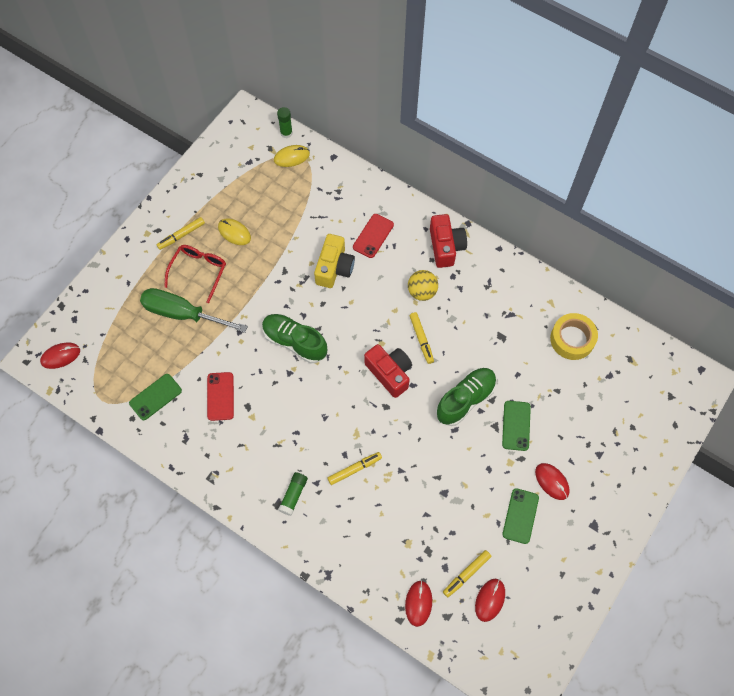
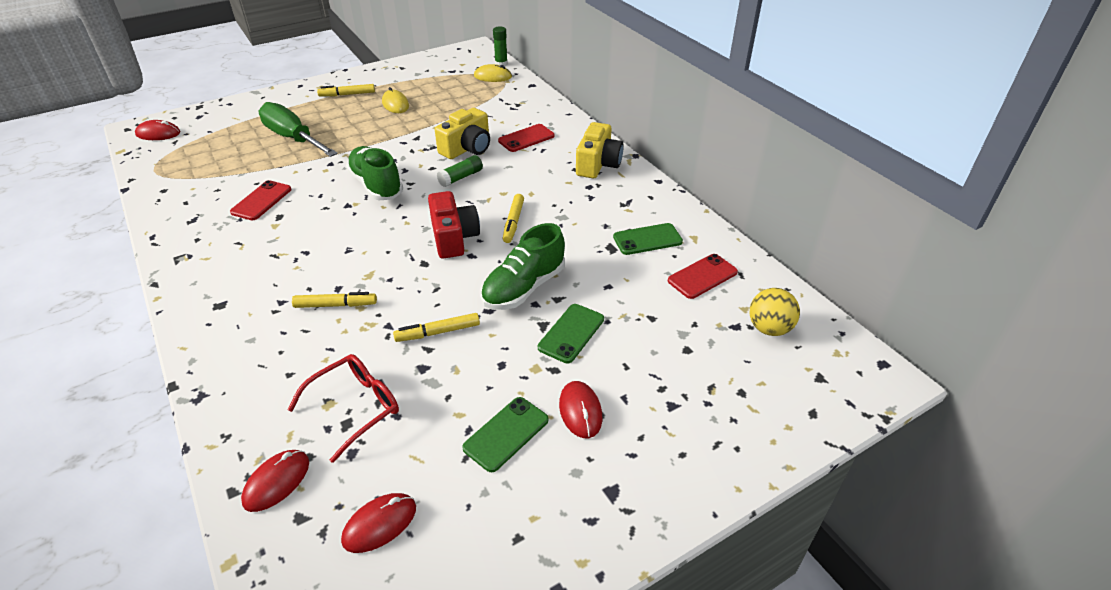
camera: 25 degrees right, 25 degrees down
green phone [129,374,182,420] -> green phone moved to [613,223,683,255]
red glasses [164,245,226,303] -> red glasses moved to [287,354,399,463]
green glue stick [278,472,308,516] -> green glue stick moved to [437,155,483,187]
yellow ball [408,270,438,301] -> yellow ball moved to [749,288,800,336]
red camera [430,214,467,268] -> yellow camera [576,122,624,178]
green shoe [436,368,496,426] -> green shoe turned 150 degrees clockwise [481,223,565,310]
yellow marker [443,550,491,597] -> yellow marker moved to [393,313,480,342]
yellow tape [550,313,598,360] -> red phone [668,254,738,299]

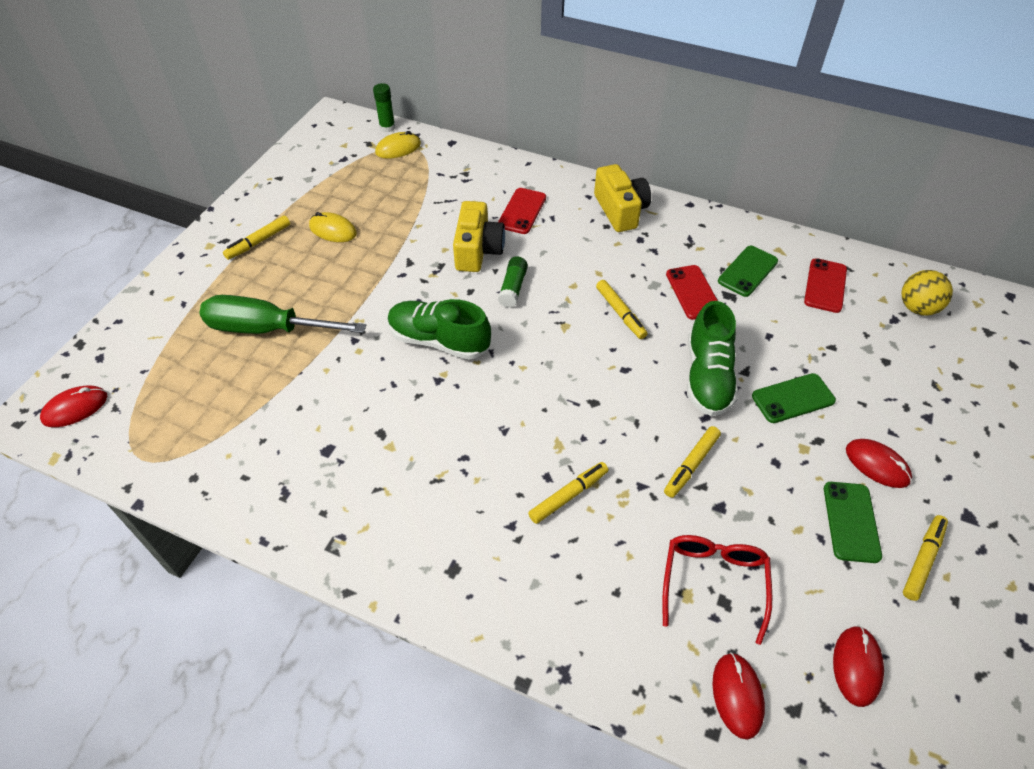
camera: 35 degrees left, 10 degrees up
red phone [230,180,291,220] -> red phone moved to [666,265,718,320]
red camera [428,191,480,259] -> none
green phone [538,304,604,363] -> green phone turned 75 degrees clockwise [752,373,836,423]
none -> yellow marker [903,515,948,601]

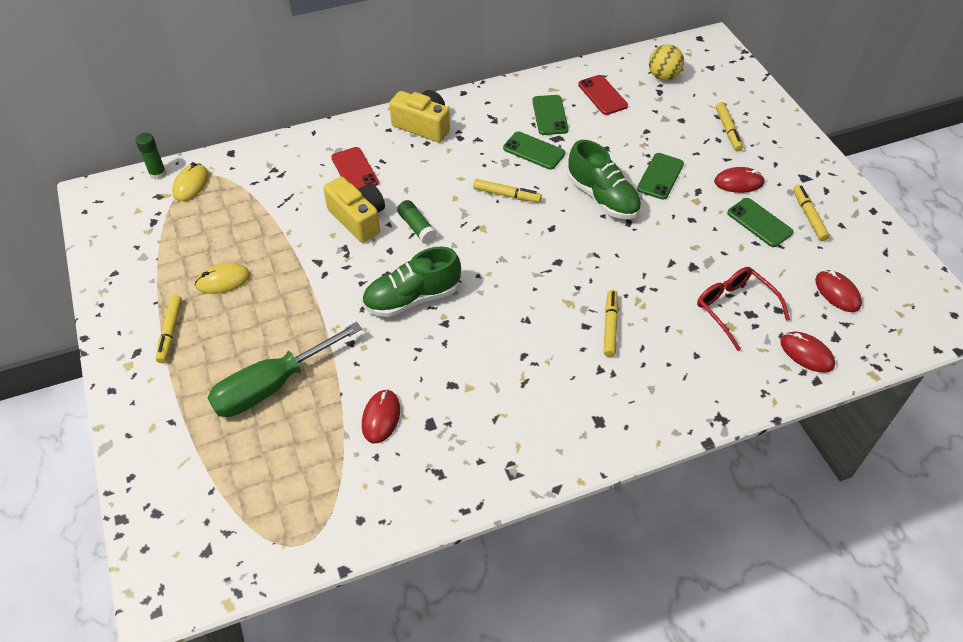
camera: 45 degrees left, 0 degrees up
red mouse [40,385,107,427] -> red mouse moved to [362,389,400,443]
yellow marker [664,426,721,498] -> yellow marker moved to [716,102,743,151]
red phone [666,265,718,320] -> green phone [503,131,565,169]

